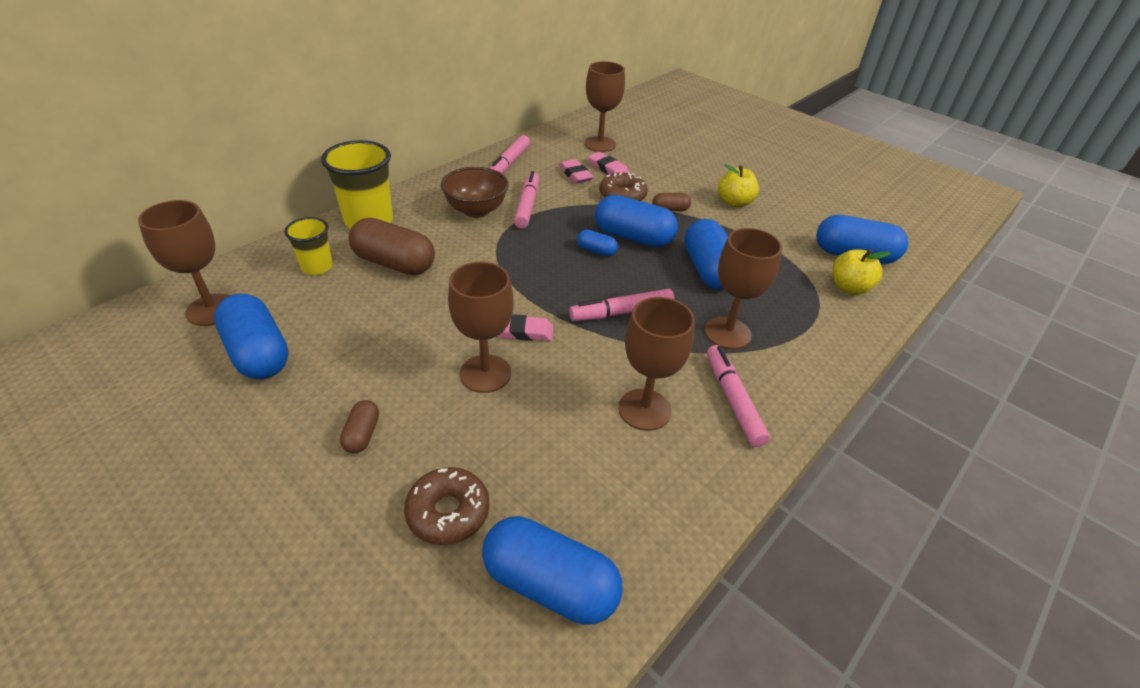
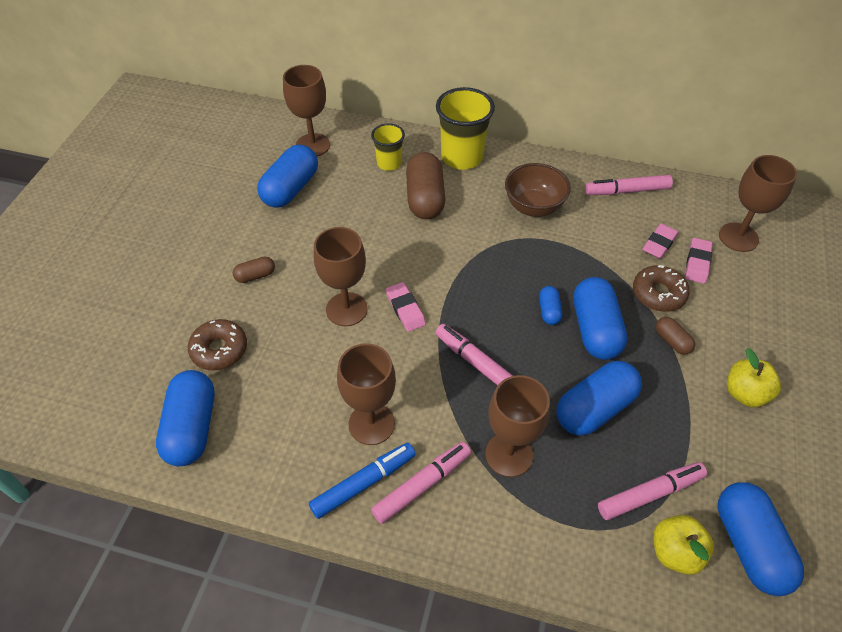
camera: 65 degrees right, 10 degrees up
pink marker [514,171,539,229] -> pink marker moved to [598,462,707,520]
none -> blue marker [309,443,416,519]

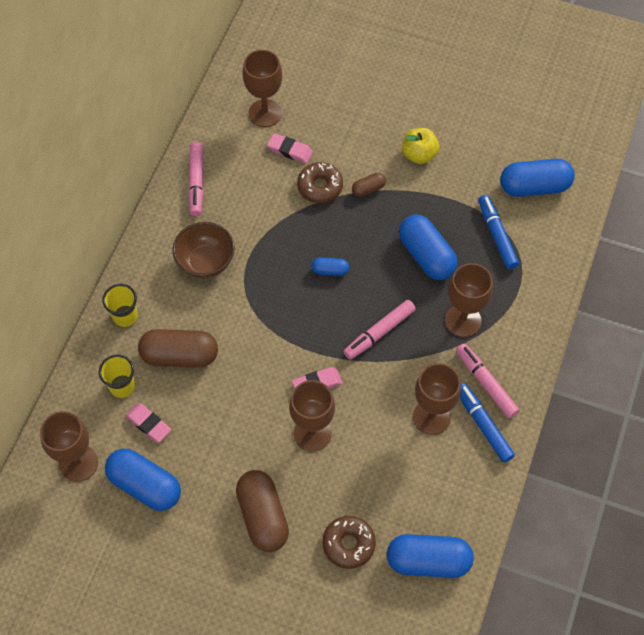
camera: 85 degrees left, 10 degrees up
brown capsule [233,257,275,283] -> brown capsule [236,470,289,552], size x2.03
yellow cup [436,87,495,170] -> yellow cup [102,284,138,327], size x0.58
blue capsule [573,277,627,360] -> none
pink marker [598,462,707,520] -> blue marker [478,195,519,269]
pink eraser [642,223,679,259] -> pink eraser moved to [125,403,171,443]
yellow apple [653,515,714,575] -> none

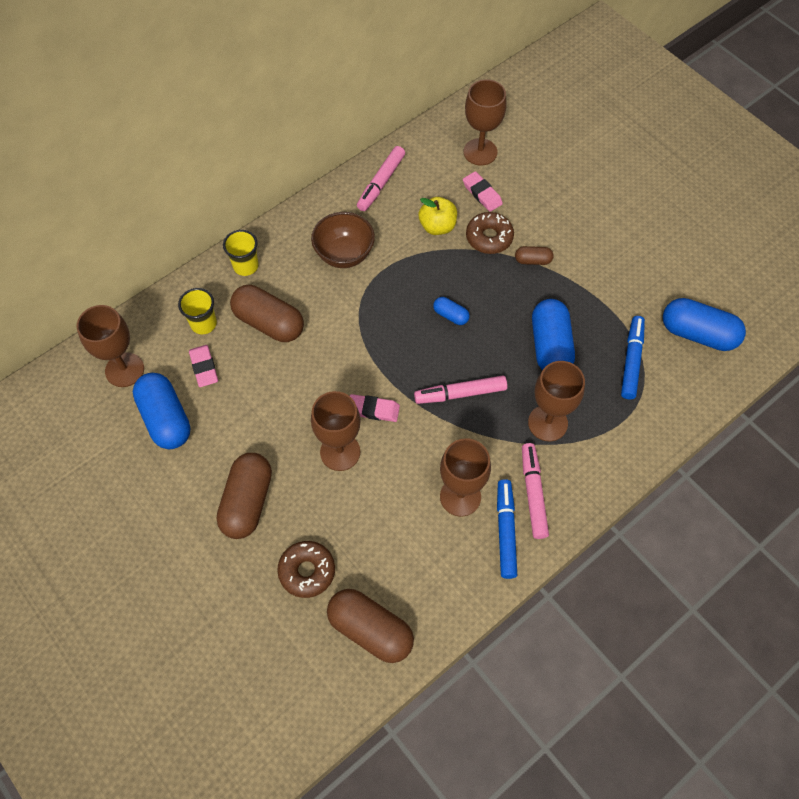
camera: 30 degrees right, 0 degrees up
blue capsule [387,534,474,578] -> brown capsule [327,589,414,663]
yellow apple [402,128,439,164] -> yellow apple moved to [418,197,457,235]

